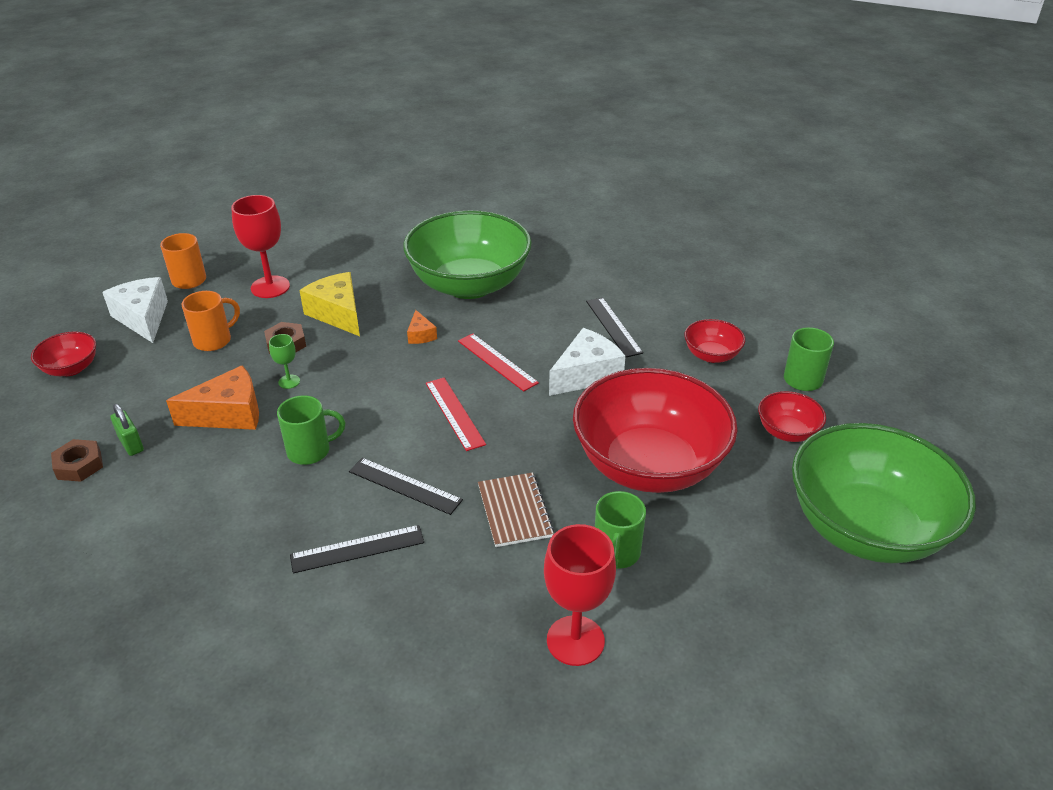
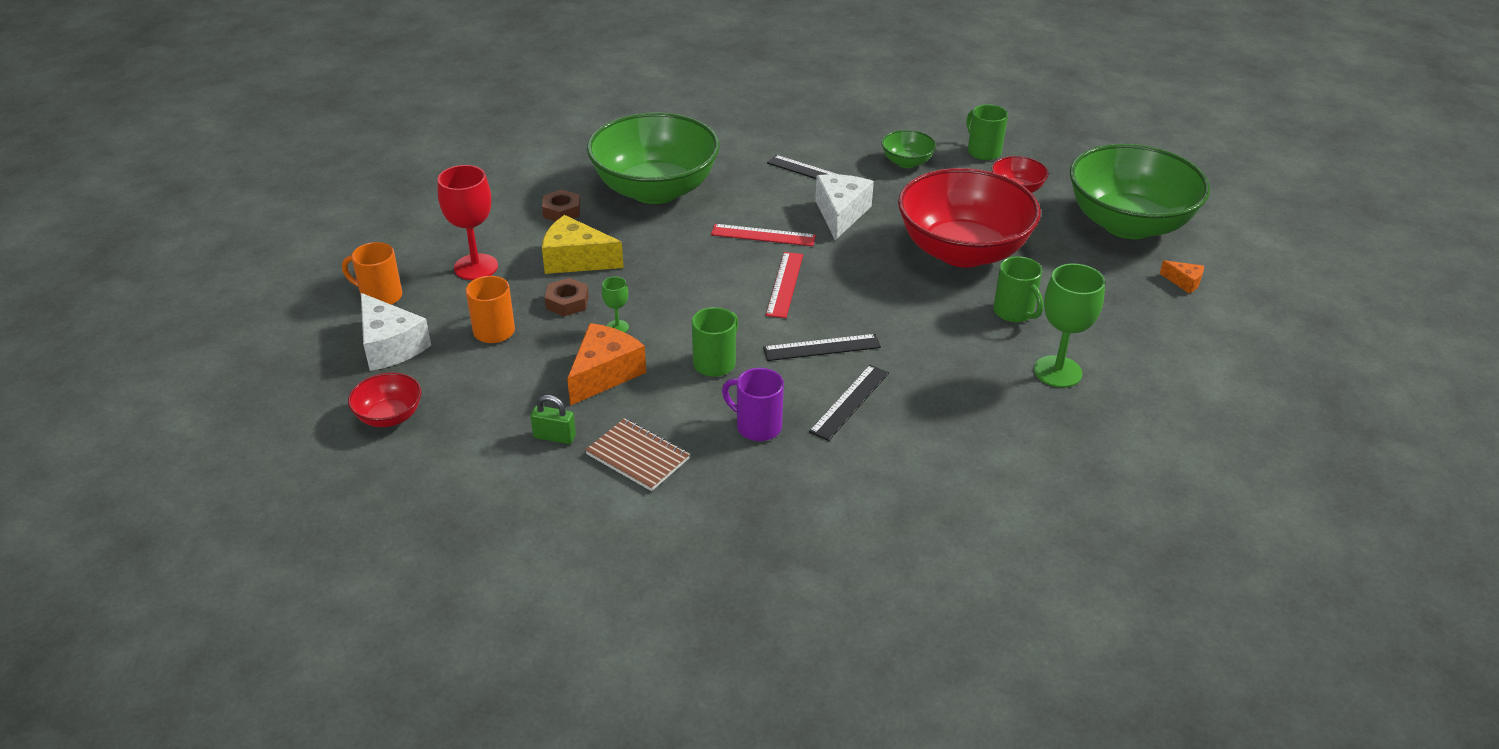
camera: 40 degrees left, 0 degrees up
brown nut [51,439,103,482] -> brown nut moved to [542,189,580,221]
white cheese [102,277,168,343] -> white cheese turned 150 degrees counterclockwise [361,293,431,371]
orange cheese [407,310,437,344] -> orange cheese moved to [1160,260,1204,294]
red ruler [426,378,486,451] -> red ruler turned 75 degrees clockwise [766,252,803,318]
brown notebook [478,473,554,547] -> brown notebook moved to [585,418,690,491]
red goblet [544,524,616,666] -> green goblet [1034,263,1105,388]
red bowl [684,319,745,363] -> green bowl [881,130,936,168]
none -> purple mug [722,368,784,441]

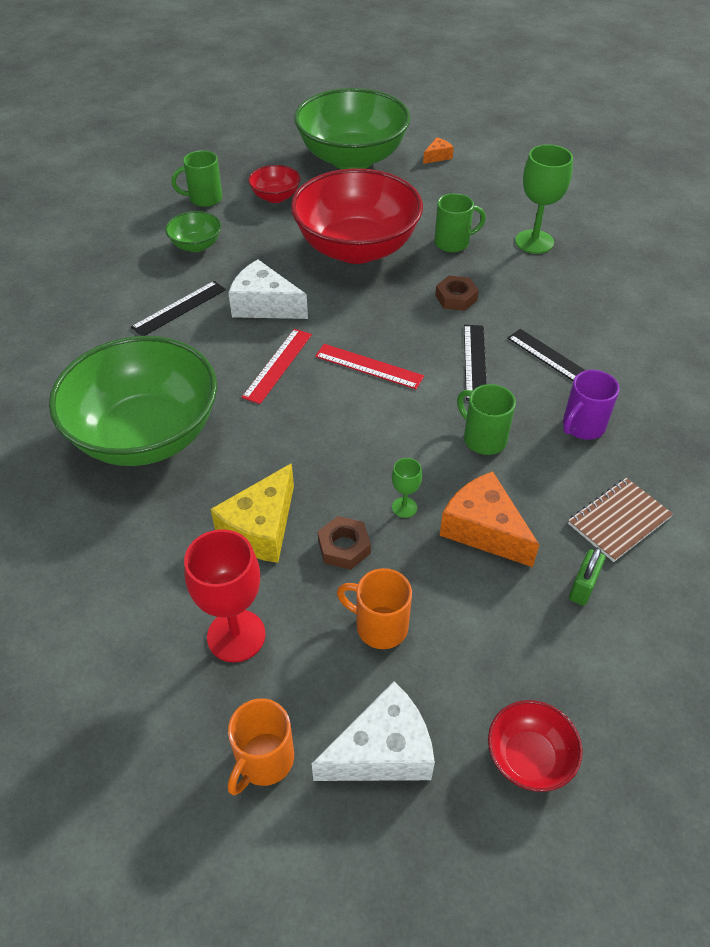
camera: 75 degrees left, 10 degrees up
brown nut [542,189,580,221] -> brown nut moved to [435,275,479,311]

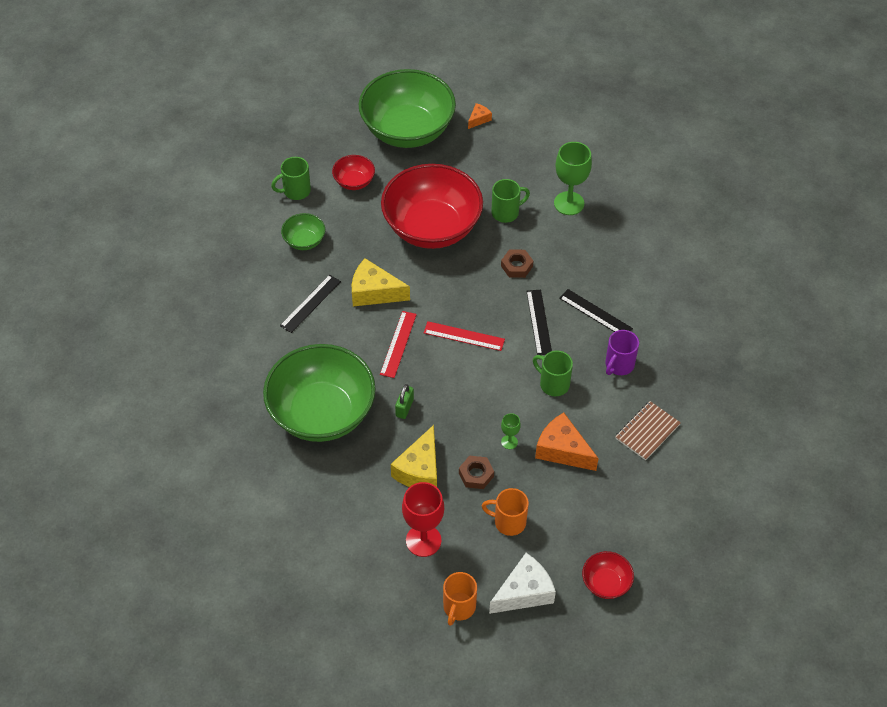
camera: 10 degrees left, 5 degrees up
white cheese [228,259,308,319] -> yellow cheese [352,258,410,307]
green padlock [569,547,605,606] -> green padlock moved to [395,384,414,419]

